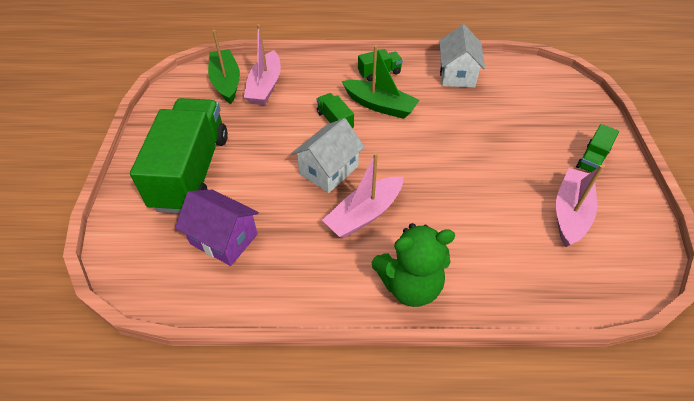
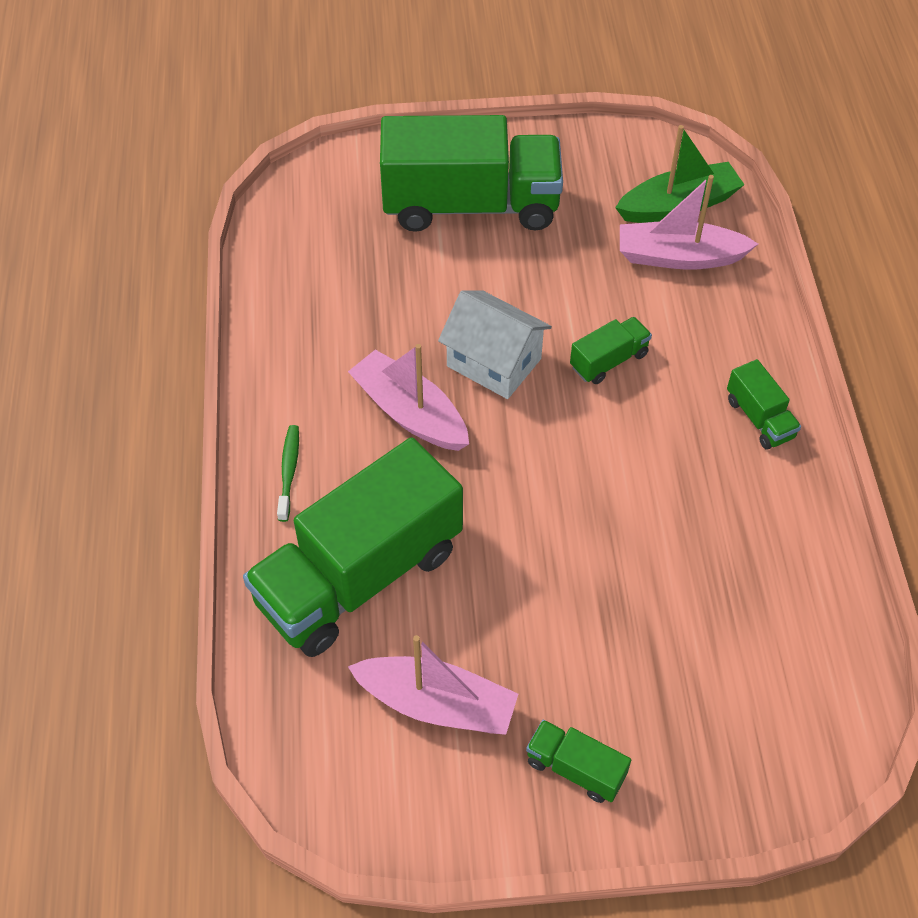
camera: 85 degrees right, 5 degrees up
purple house [175,190,259,266] -> none
green boat [342,45,420,119] -> none
green teddy bear [372,223,455,307] -> green toothbrush [277,425,299,522]
white house [439,24,485,88] -> none
none -> green truck [243,437,463,657]

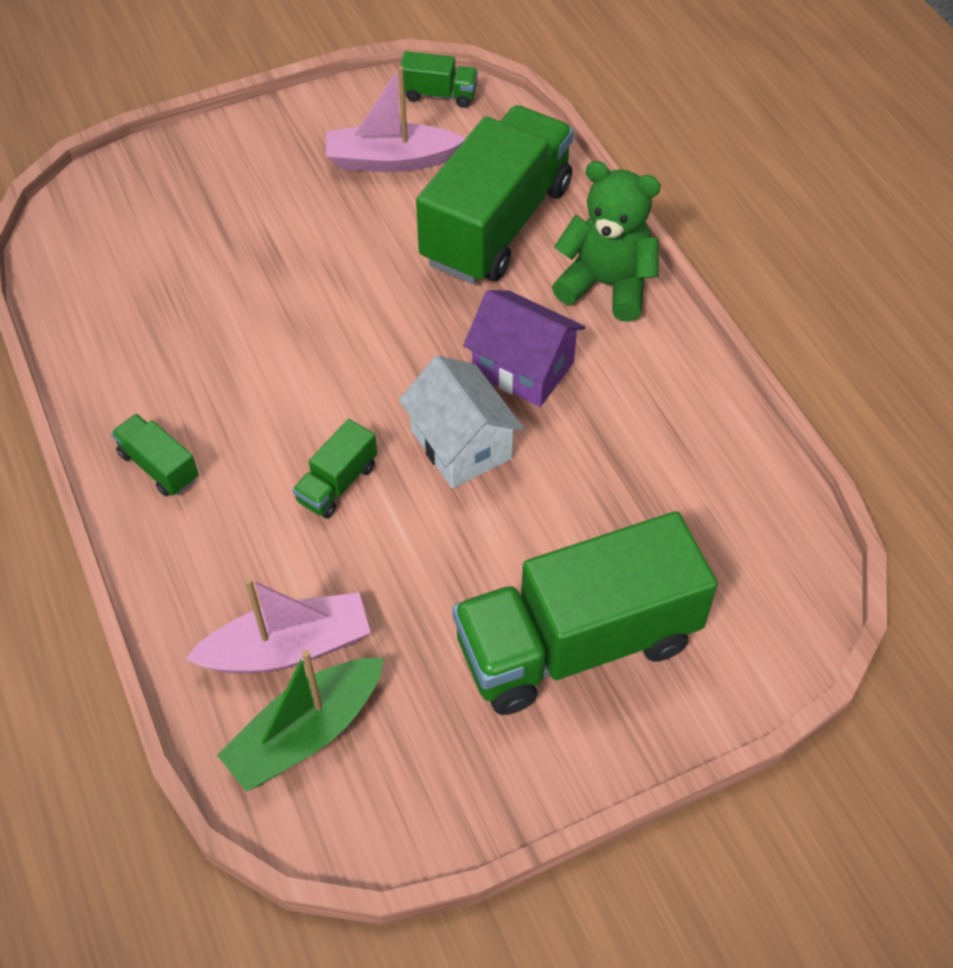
camera: 160 degrees right, 0 degrees up
green toothbrush [277,425,299,522] -> green teddy bear [552,161,661,322]
pink boat [348,344,469,451] -> purple house [463,290,585,407]
white house [438,290,552,399] -> white house turned 45 degrees clockwise [399,355,524,488]
green truck [526,720,631,803] -> green truck moved to [400,51,478,108]

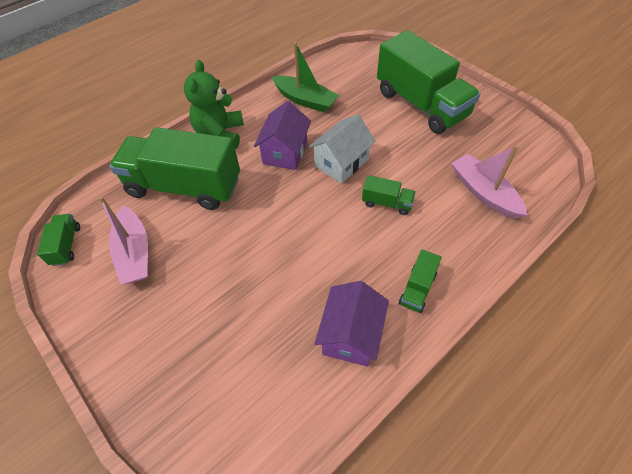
camera: 105 degrees left, 0 degrees up
green boat [217,650,384,792] -> green boat moved to [272,42,339,112]
none -> purple house [315,281,389,367]

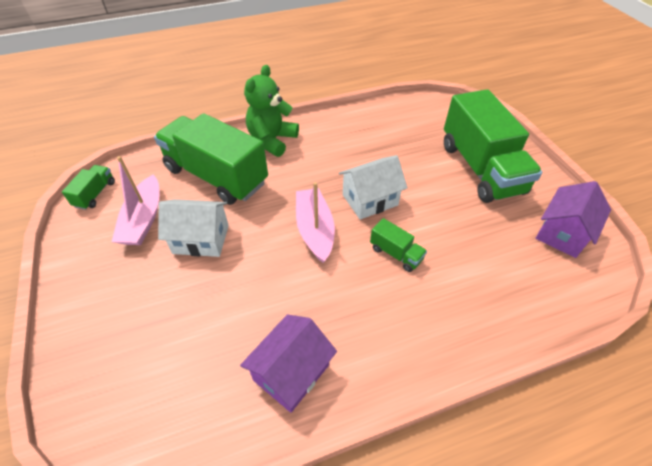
camera: 20 degrees right, 5 degrees down
purple house [254,101,311,170] -> purple house moved to [536,181,611,258]
green boat [272,42,339,112] -> none
green truck [399,249,442,313] -> none
pink boat [451,145,527,219] -> pink boat moved to [296,182,335,263]
none -> white house [158,199,229,257]

